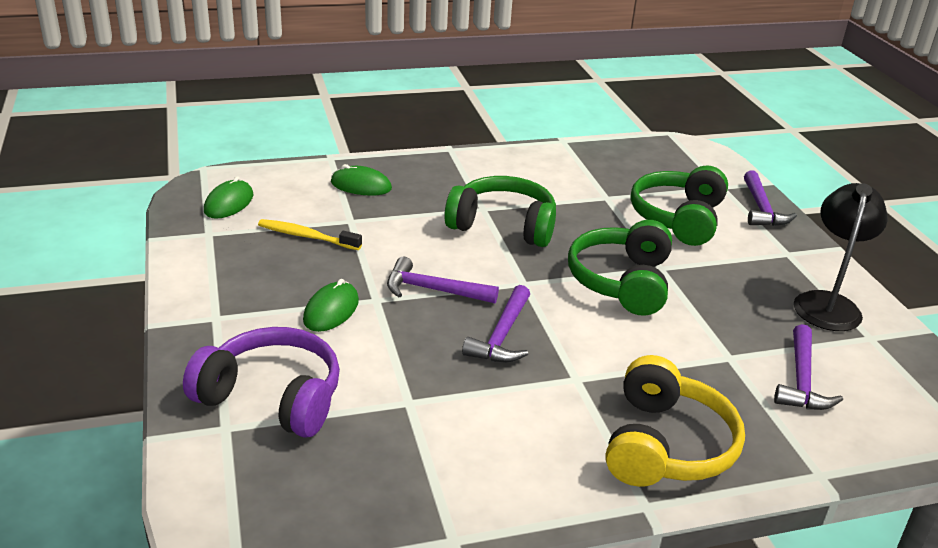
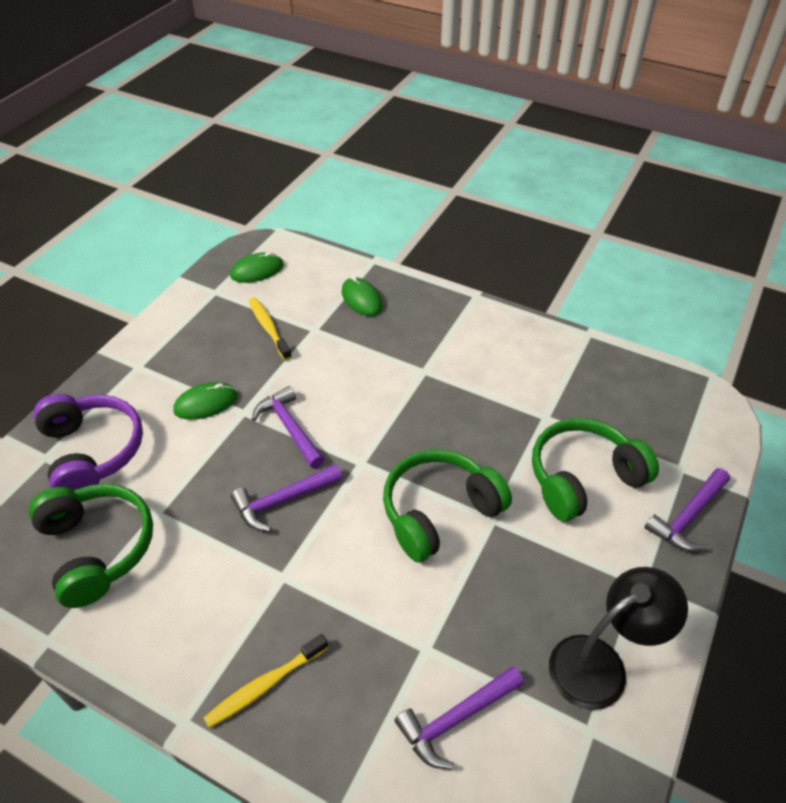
camera: 45 degrees right, 15 degrees up
green headphones [444,176,556,247] -> green headphones moved to [28,484,153,608]
yellow headphones [606,355,745,487] -> yellow toothbrush [204,634,328,728]

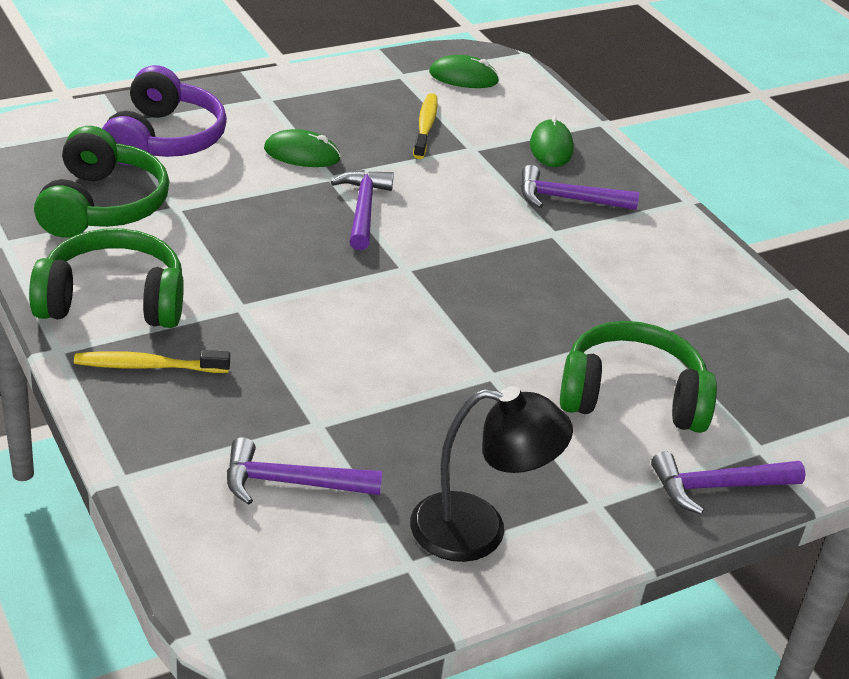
camera: 30 degrees right, 10 degrees down
purple hammer [231,464,342,532] -> purple hammer moved to [521,165,639,210]
green headphones [383,449,512,562] -> green headphones moved to [29,229,184,328]

